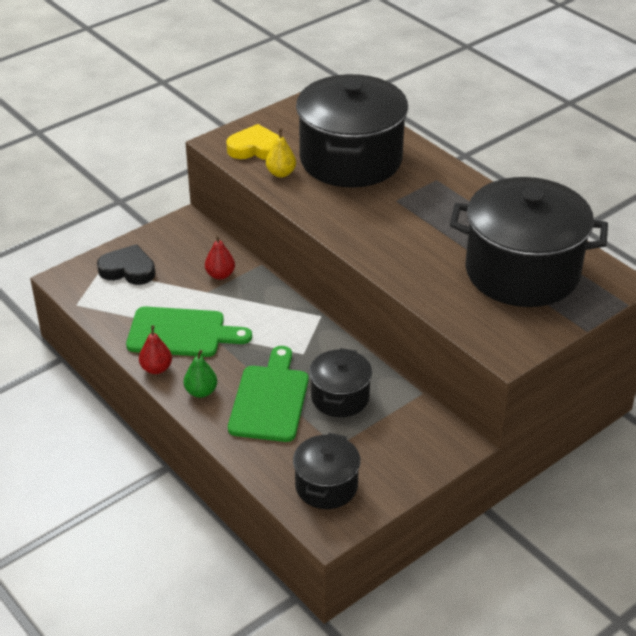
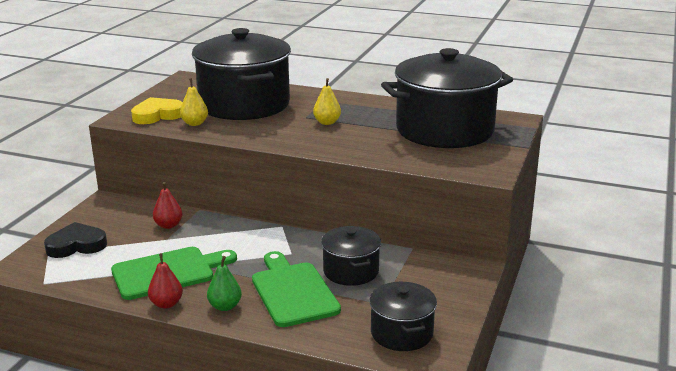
camera: 30 degrees left, 15 degrees down
none -> yellow pear [313,78,341,125]

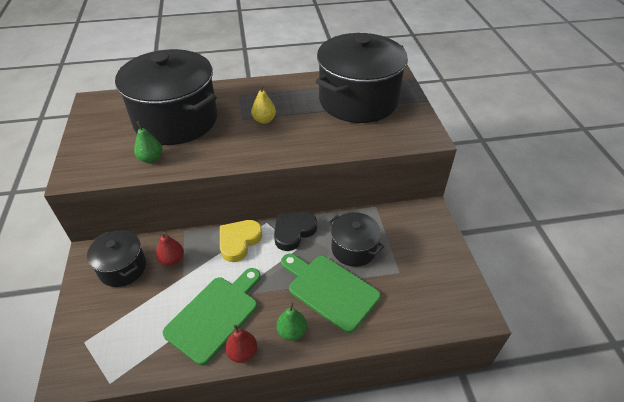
camera: 30 degrees left, 20 degrees up
black heart [44,222,107,258] -> black heart moved to [274,212,317,251]
yellow heart [131,97,183,124] -> yellow heart moved to [220,220,262,262]
yellow pear [180,78,208,126] -> green pear [134,121,162,163]
black pot [369,282,437,351] -> black pot moved to [87,230,146,287]

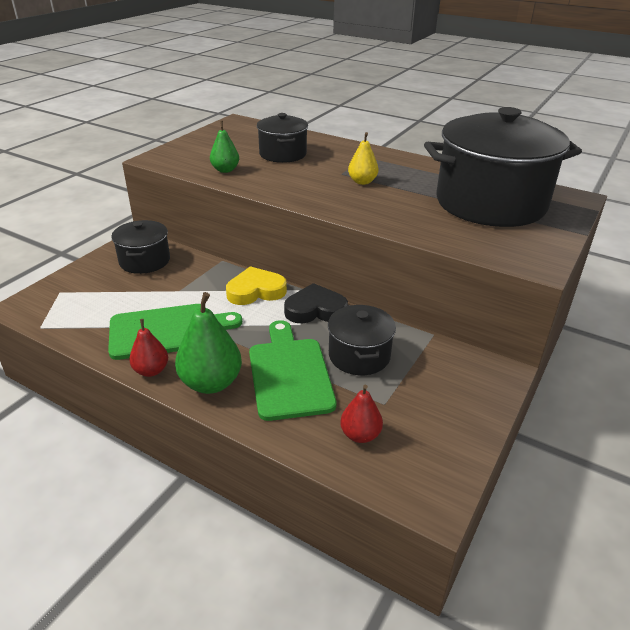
camera: 40 degrees right, 10 degrees down
black pot [115,49,218,145] -> black pot [257,113,308,163], size x0.51
red pear [156,232,184,266] -> red pear moved to [340,385,383,443]
green pear [277,302,307,341] -> green pear [175,292,242,394], size x1.68

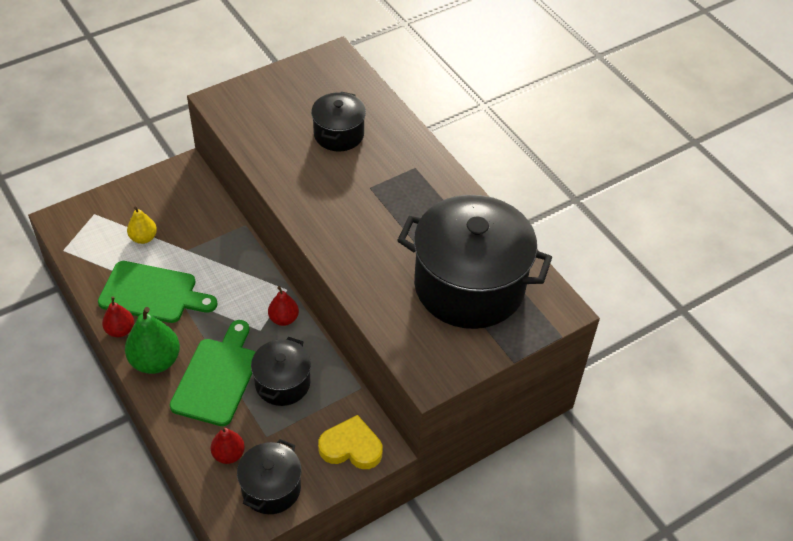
camera: 25 degrees right, 15 degrees up
black pot [111,220,170,274] -> black pot moved to [237,439,301,514]
green pear [210,121,239,173] -> none
yellow heart [226,266,287,305] -> yellow heart moved to [318,415,382,469]
black heart [284,283,348,324] -> red pear [268,286,299,326]
yellow pear [348,132,379,185] -> yellow pear moved to [127,206,157,244]

